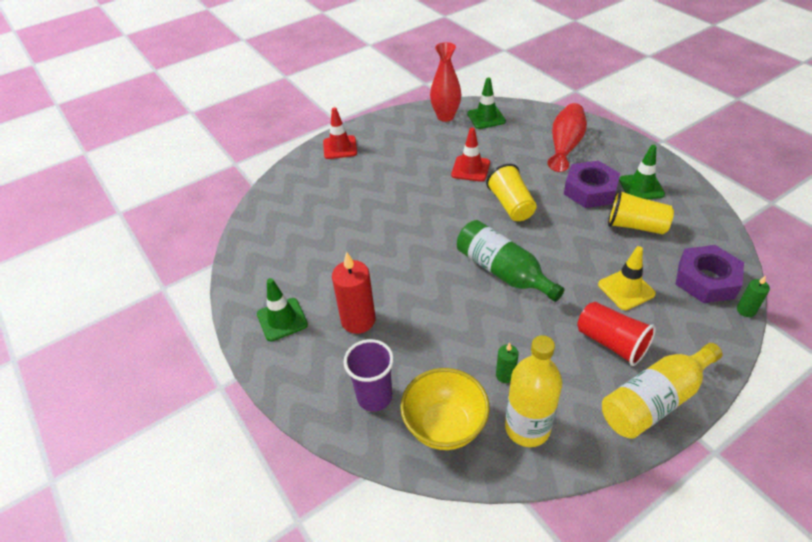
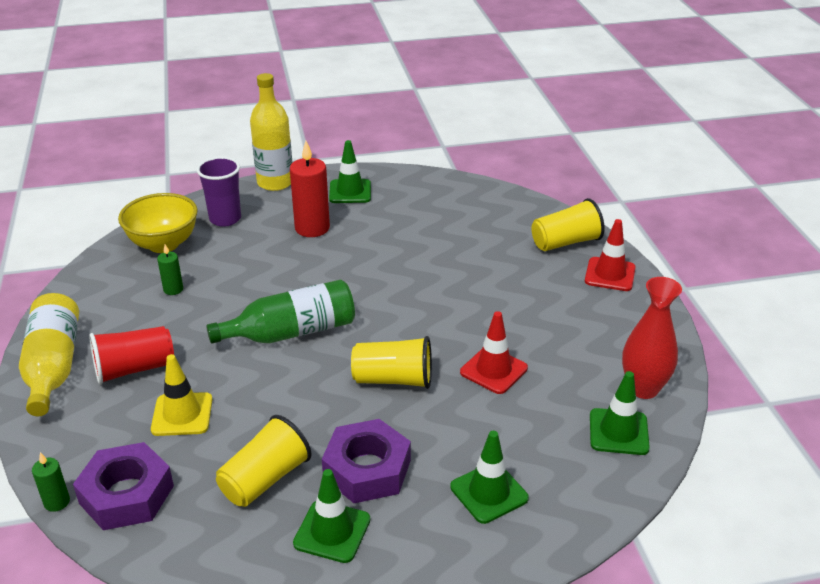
camera: 110 degrees right, 10 degrees down
yellow bottle [505,335,562,447] -> yellow bottle moved to [250,73,292,191]
red vase [548,103,587,172] -> green traffic cone [450,431,529,524]
none -> yellow cup [531,198,605,251]

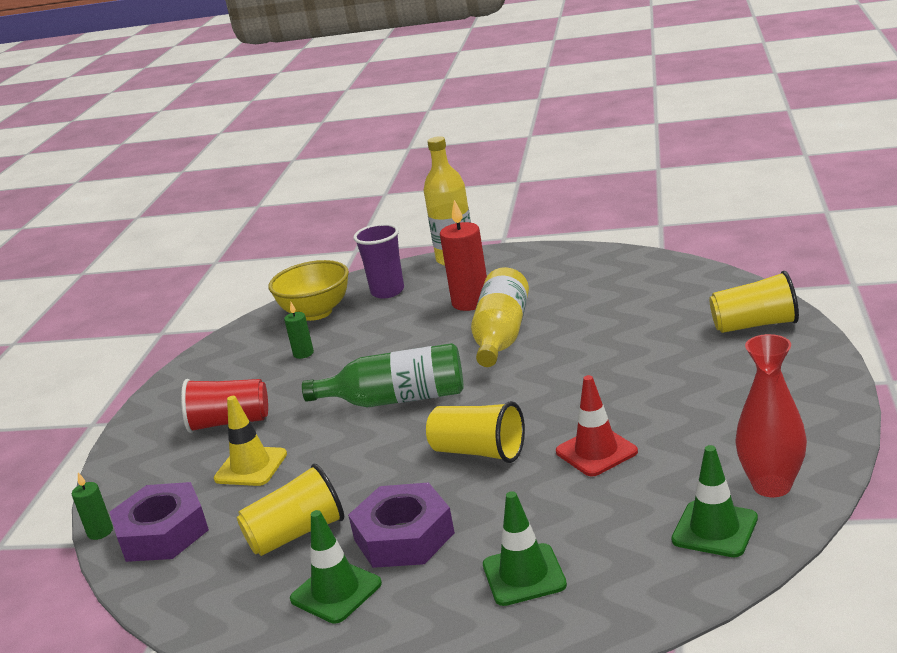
camera: 25 degrees right, 10 degrees down
yellow bottle [19,293,79,416] -> yellow bottle moved to [471,267,529,367]
green traffic cone [329,140,371,203] -> none
red traffic cone [585,219,636,291] -> none

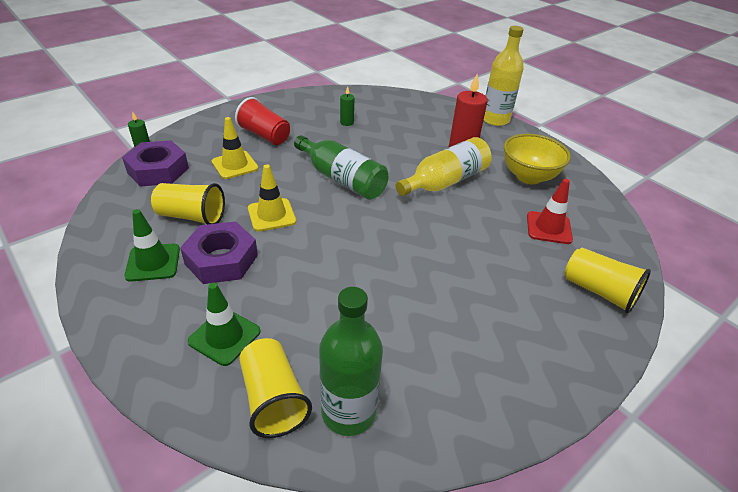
camera: 35 degrees right, 15 degrees up
yellow bowl [268,260,349,321] -> yellow bowl moved to [504,134,571,184]
purple cup [353,224,404,298] -> none
yellow cup [426,401,525,463] -> yellow cup moved to [239,338,312,438]
red traffic cone [556,375,638,477] -> red traffic cone moved to [527,179,573,244]
green traffic cone [671,445,758,557] -> green bottle [319,287,383,436]
red vase [735,334,807,497] -> none
none -> yellow traffic cone [248,164,296,232]

